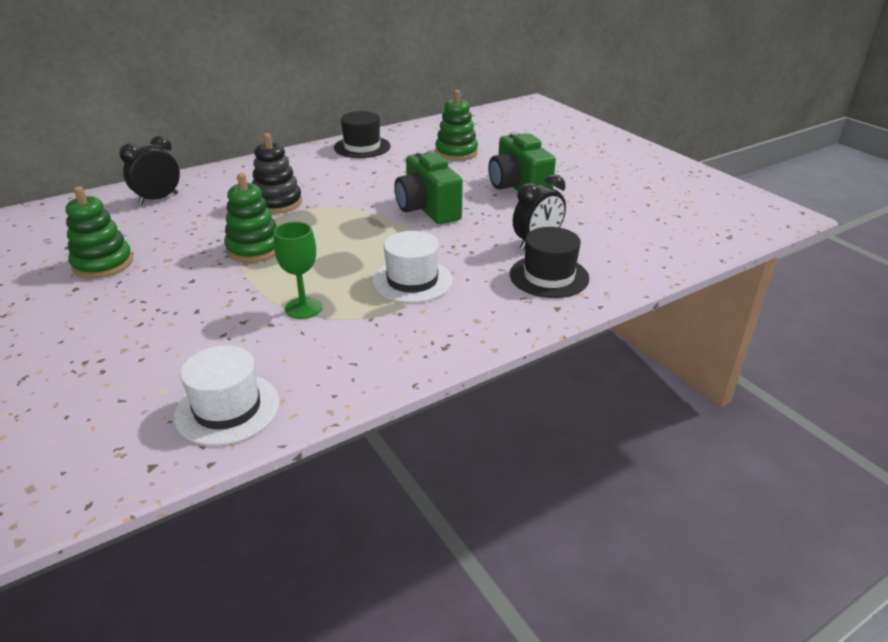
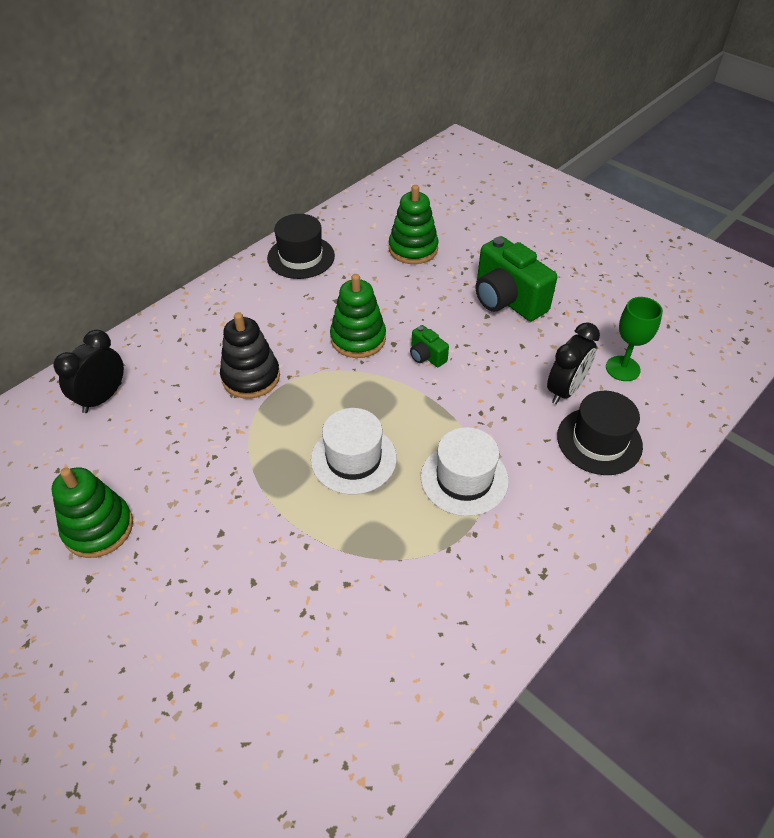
camera: 15 degrees left, 15 degrees up
white hat [174,345,280,446] -> white hat moved to [311,408,397,494]
green stacking toy [224,173,276,262] -> green stacking toy moved to [330,274,386,358]
green goblet [274,222,322,319] -> green goblet moved to [606,297,663,381]
green camera [394,150,463,224] -> green camera [410,325,449,367], size x0.47

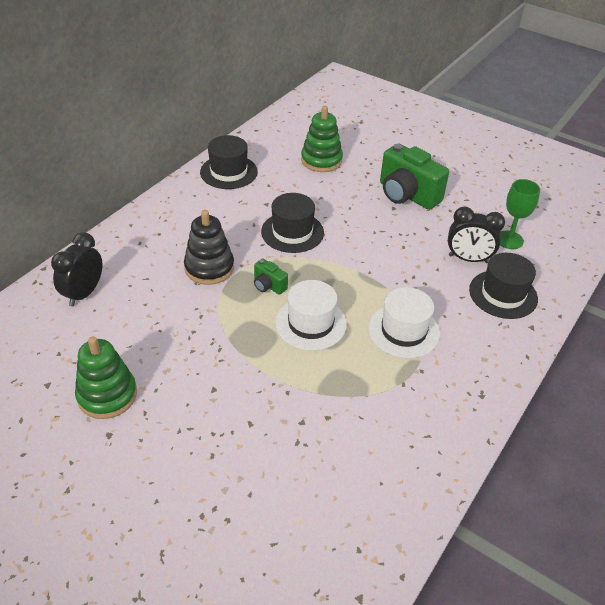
camera: 10 degrees left, 5 degrees down
green stacking toy [330,274,386,358] -> black hat [261,193,324,253]
green camera [410,325,449,367] -> green camera moved to [254,258,288,295]
black clock [547,322,600,404] -> black clock turned 75 degrees clockwise [448,206,505,263]

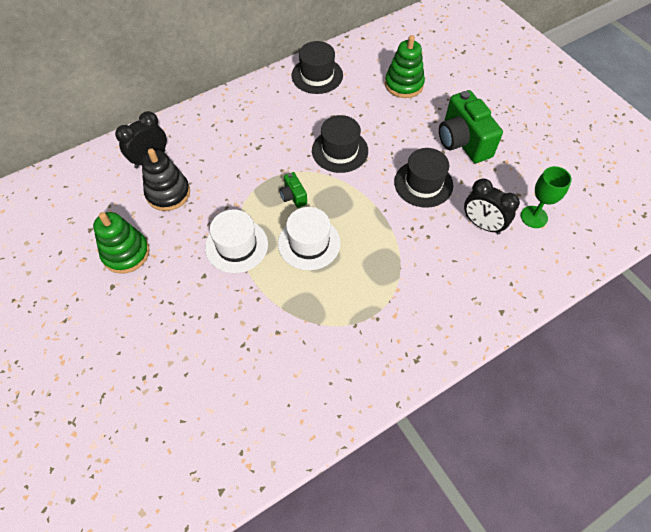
camera: 25 degrees right, 15 degrees up
black stacking toy [184,210,234,285] -> black stacking toy moved to [142,148,190,211]
white hat [368,287,440,358] -> white hat moved to [205,209,268,273]
black hat [469,253,538,319] -> black hat moved to [394,148,453,208]

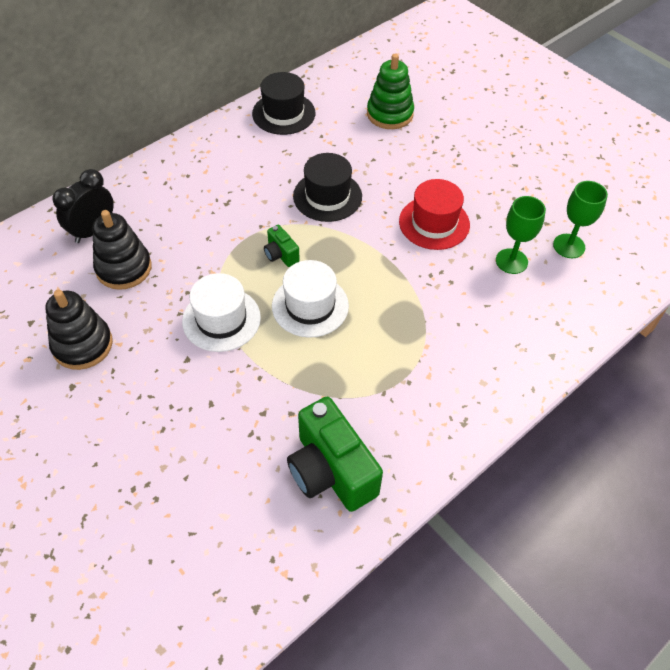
camera: 10 degrees left, 5 degrees down
green stacking toy [93,212,150,274] -> black stacking toy [45,290,113,370]
black hat [394,148,453,208] -> red hat [399,179,470,250]
green camera [439,90,503,163] -> green camera moved to [287,397,383,512]
black clock [464,178,520,234] -> green goblet [496,196,546,274]

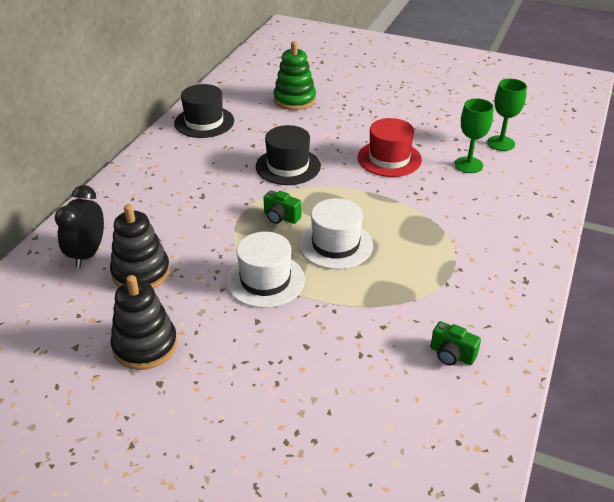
camera: 25 degrees left, 15 degrees down
green camera [287,397,383,512] -> green camera [430,321,481,365], size x0.47

